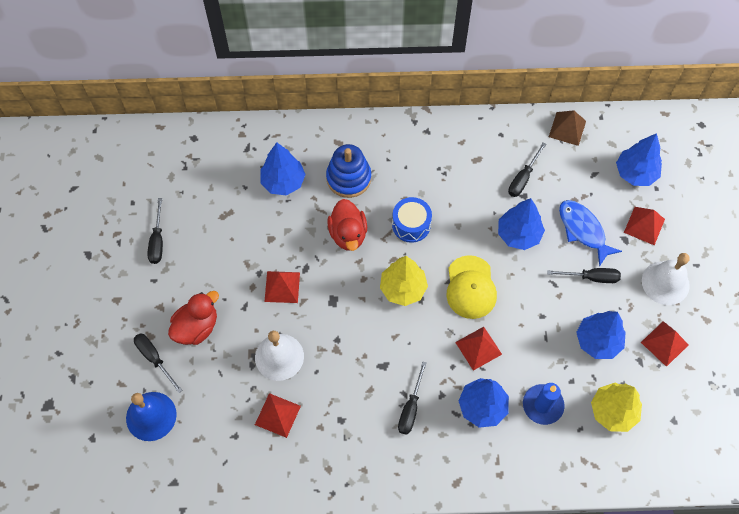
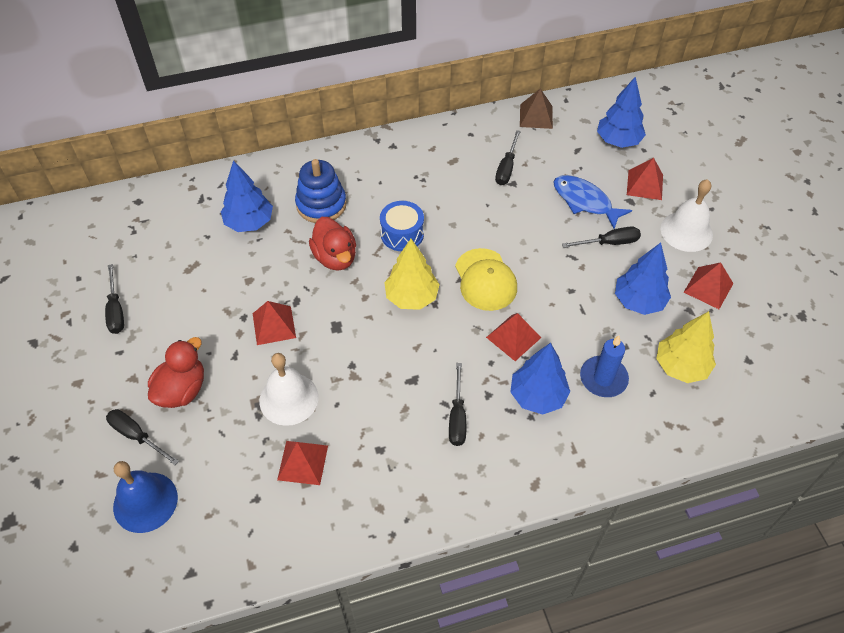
camera: 15 degrees left, 10 degrees down
blue tree [498,198,545,250] -> none

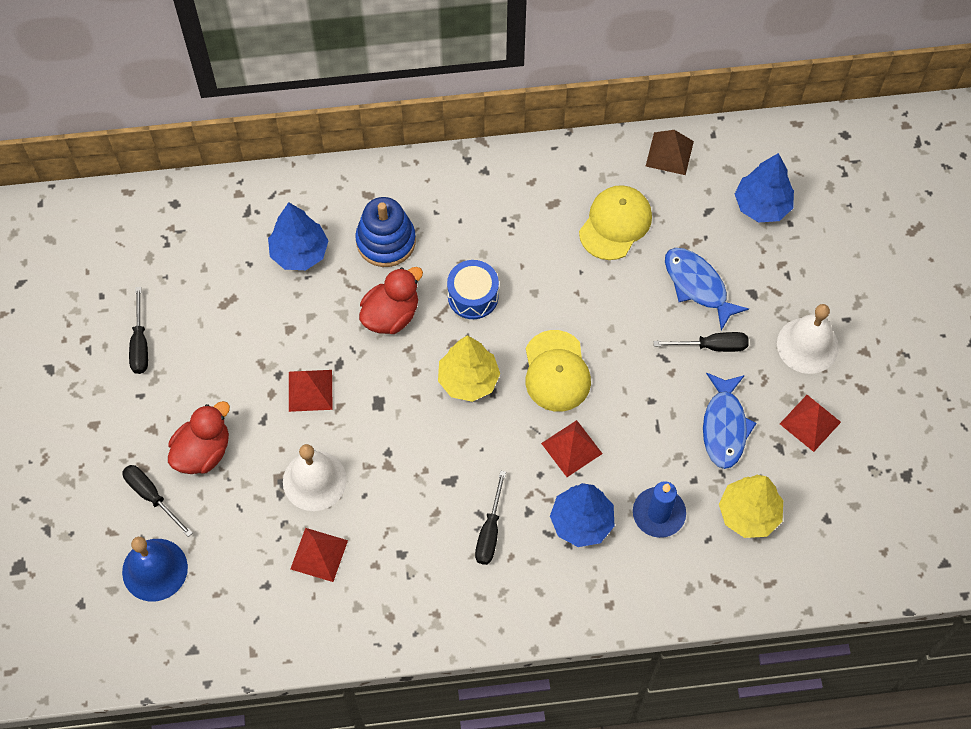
camera: 10 degrees right, 10 degrees up
red duck [309,217,356,271] -> red duck turned 120 degrees counterclockwise [359,267,423,334]
black screwdriver [495,130,521,185] -> yellow cap [579,185,652,260]
blue tree [615,243,671,315] -> blue fish [703,373,756,469]
red pyramid [627,158,663,200] -> none

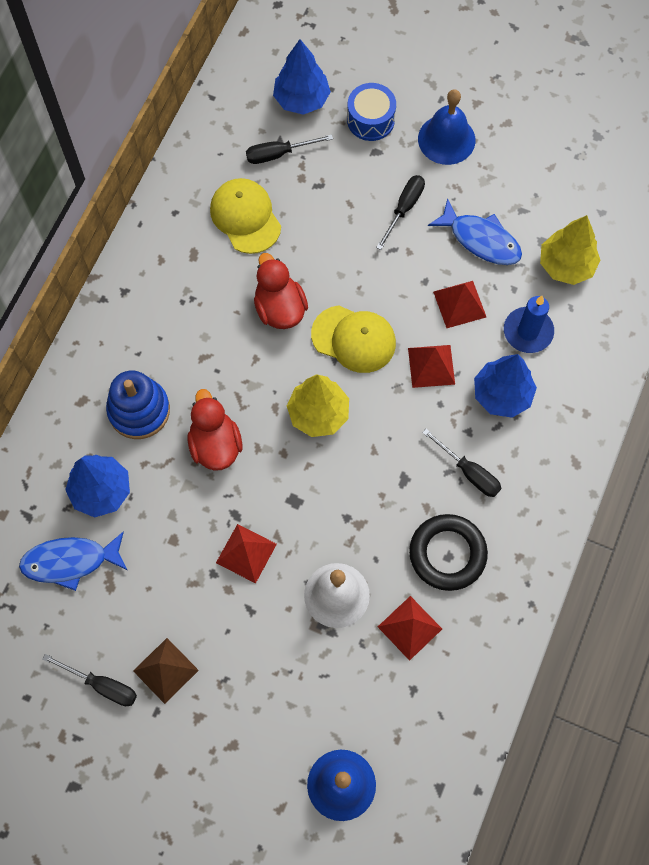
camera: 60 degrees left, 5 degrees up
black screwdriver [122,465,193,537] -> black screwdriver moved to [246,134,333,164]
red duck [168,401,230,474] -> red duck moved to [254,253,308,329]
blue drum [447,260,499,319] -> blue drum moved to [347,83,396,141]
brown pyramid [646,130,694,175] -> brown pyramid moved to [133,638,199,704]
blue fish [665,248,749,330] -> blue fish moved to [19,532,127,591]
white bell [777,304,839,374] -> blue bell [418,89,475,165]
red pyramid [780,395,841,452] -> red pyramid moved to [433,281,486,328]
none -> black ring [409,514,488,591]

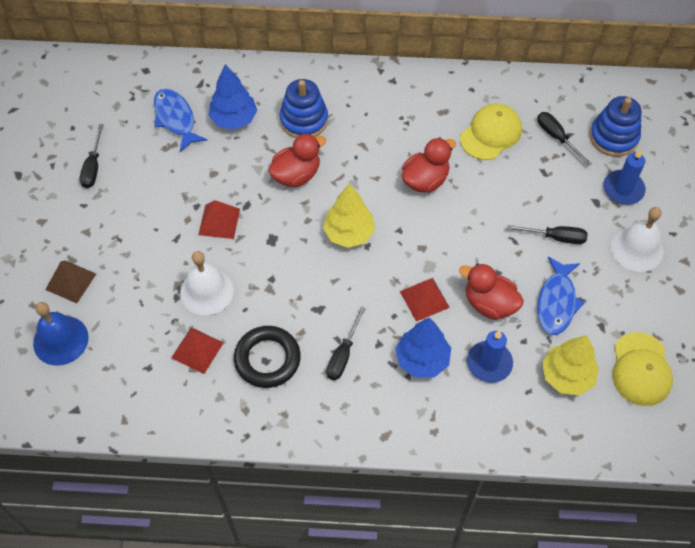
camera: 70 degrees right, 10 degrees down
brown pyramid [133,638,199,704] -> brown pyramid moved to [45,261,96,303]
blue tree [273,39,331,115] -> blue stacking toy [590,96,642,157]
yellow cap [311,305,396,373] -> yellow cap moved to [612,332,673,406]
blue drum [347,83,396,141] -> blue candle [603,149,646,205]
blue bell [418,89,475,165] -> white bell [611,207,664,272]
red pyramid [433,281,486,328] -> red duck [459,263,524,320]

